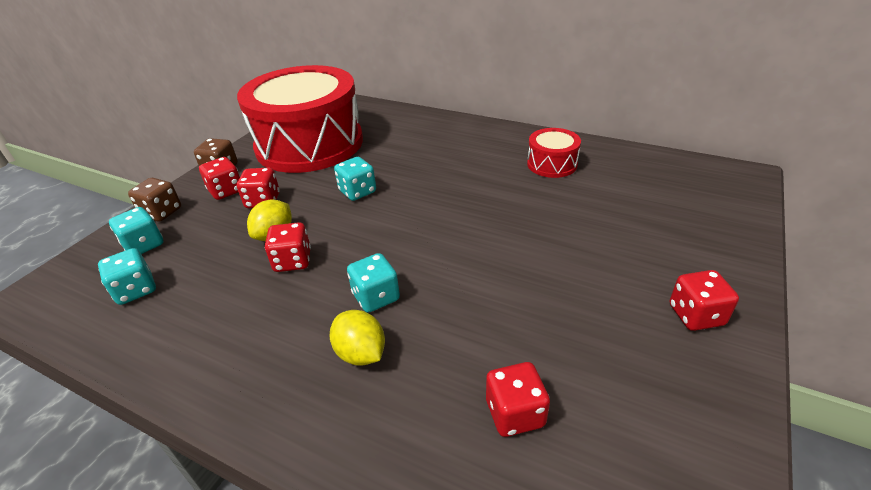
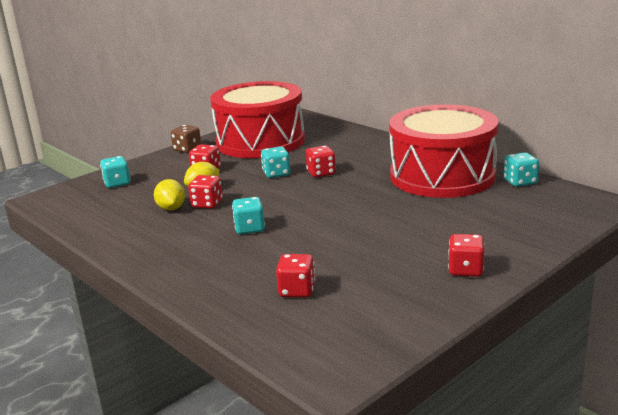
camera: 20 degrees right, 15 degrees down
turquoise dice [98,248,156,305] -> turquoise dice moved to [504,152,539,187]
brown dice [128,178,181,222] -> none
red dice [199,157,240,200] -> red dice moved to [306,146,336,178]
yellow lemon [330,310,385,365] -> yellow lemon moved to [154,179,185,211]
red drum [527,128,581,178] -> red drum [389,104,499,198], size x2.41

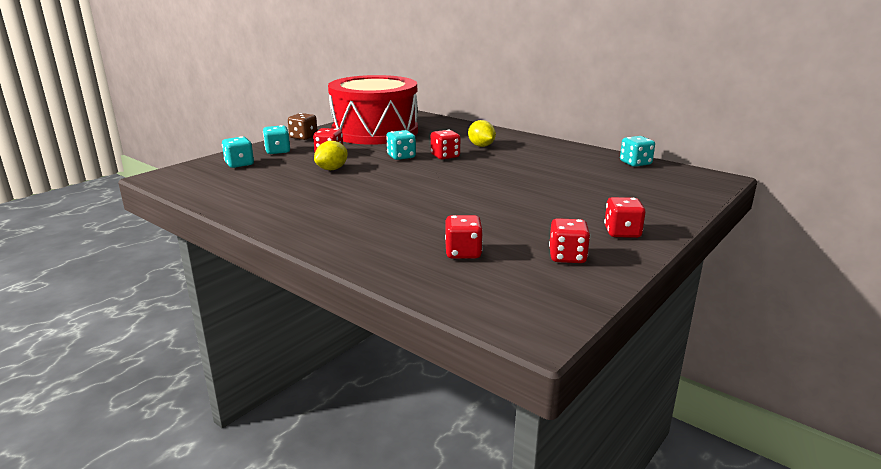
camera: 10 degrees left, 0 degrees up
yellow lemon [154,179,185,211] -> yellow lemon moved to [468,120,496,147]
red dice [188,175,223,209] -> red dice moved to [549,218,590,263]
turquoise dice [232,197,265,234] -> turquoise dice moved to [263,125,290,154]
red drum [389,104,499,198] -> none

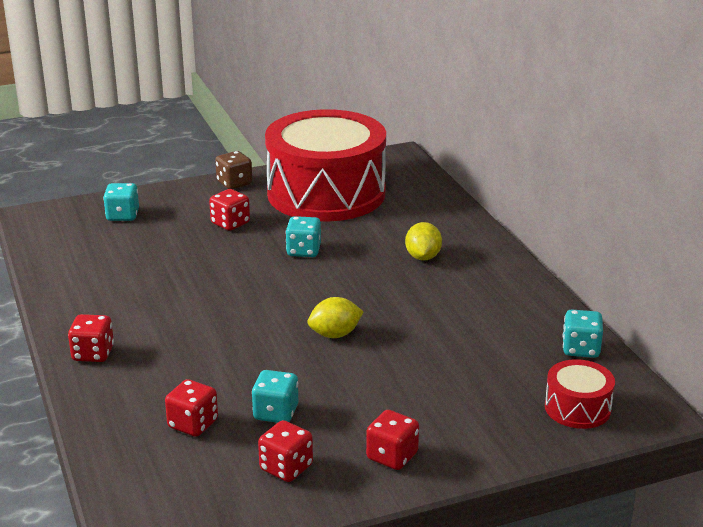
camera: 30 degrees right, 5 degrees up
turquoise dice [263,125,290,154] -> turquoise dice moved to [252,370,298,423]
yellow lemon [314,141,347,170] -> yellow lemon moved to [308,297,364,338]
red dice [431,130,460,160] -> red dice moved to [68,314,114,362]
none -> red drum [545,359,615,429]

